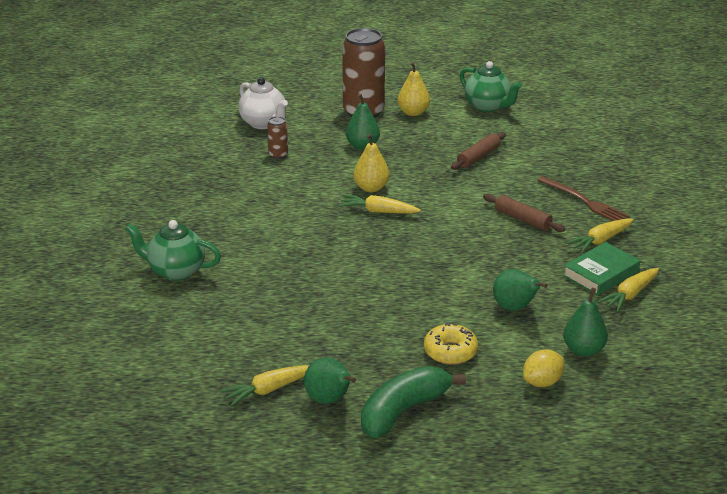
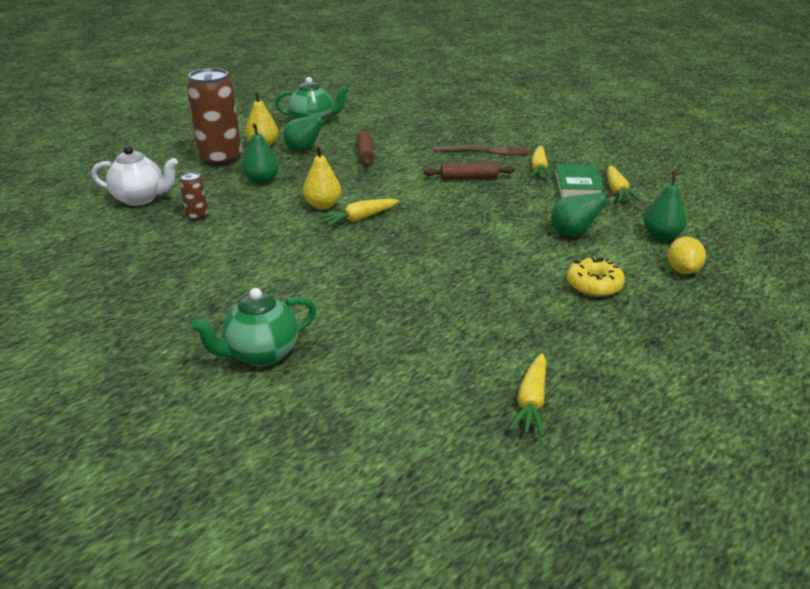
camera: 45 degrees left, 0 degrees up
green pear [304,358,356,404] -> green pear moved to [283,113,332,151]
green banana [361,366,466,438] -> none

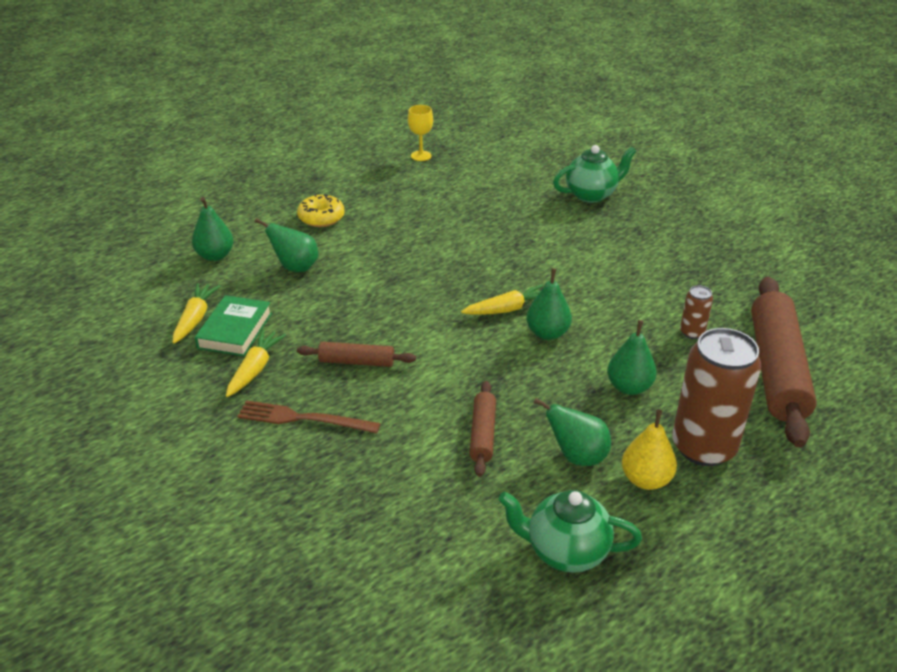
camera: 170 degrees left, 5 degrees up
white teapot [91,146,178,206] -> brown rolling pin [751,277,817,447]
yellow pear [303,145,341,210] -> green pear [526,268,572,340]
yellow carrot [509,353,546,437] -> yellow goblet [408,105,433,161]
yellow lemon [667,237,706,274] -> none

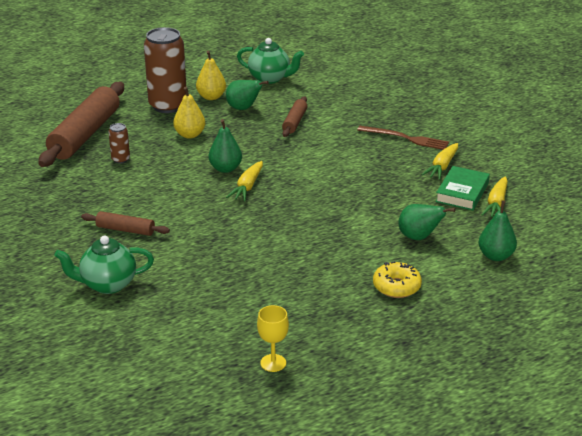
camera: 170 degrees left, 5 degrees down
brown rolling pin [297,342,416,367] -> brown rolling pin moved to [81,211,170,236]
yellow carrot [461,284,543,315] -> yellow carrot turned 60 degrees counterclockwise [226,161,263,201]
green pear [607,320,657,395] -> yellow pear [173,87,205,138]

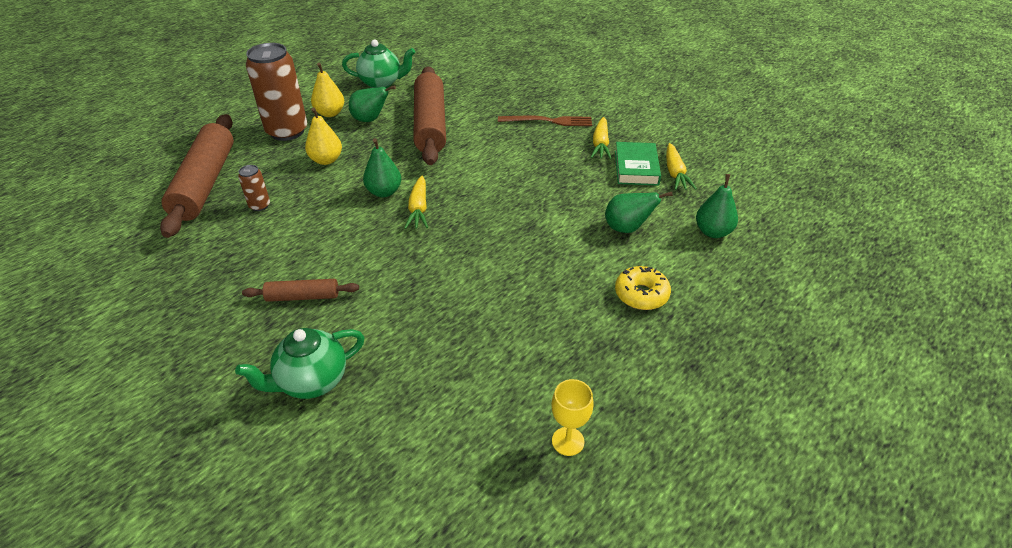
camera: 20 degrees left, 10 degrees up
brown rolling pin [282,97,307,137] -> brown rolling pin [413,67,446,165], size x2.08

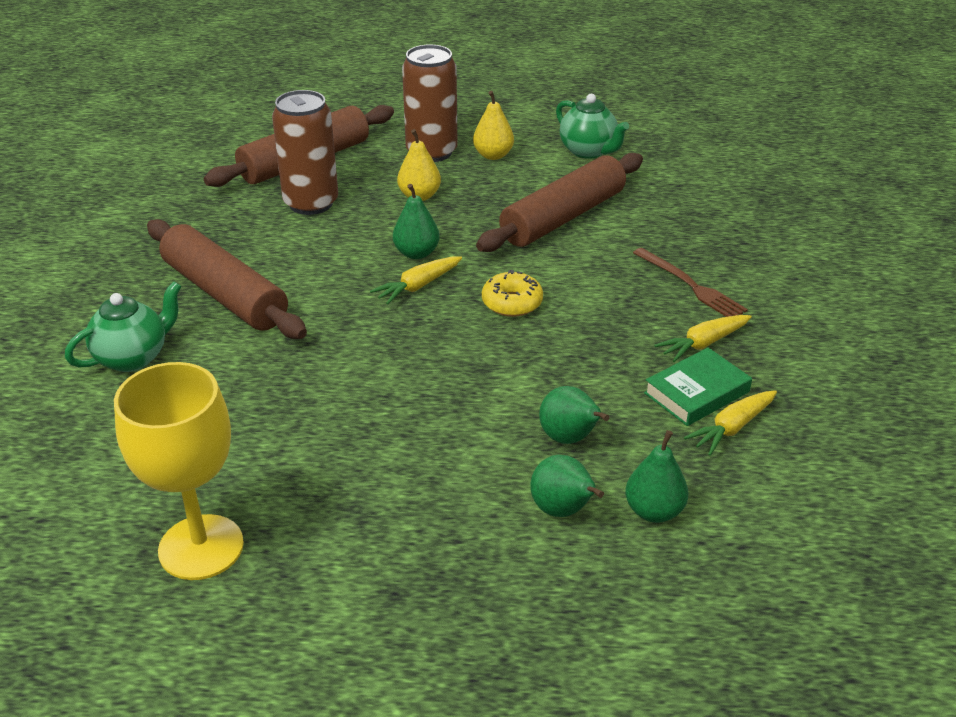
camera: 50 degrees right, 5 degrees down
green teapot [235,328,365,399] -> green teapot turned 120 degrees clockwise [65,281,182,372]
brown can [238,165,270,211] -> brown can [272,90,338,215], size x2.24
brown rolling pin [242,279,359,302] -> brown rolling pin [147,219,307,339], size x2.08
green pear [349,85,396,122] -> green pear moved to [530,455,604,517]
yellow goblet [551,379,594,456] -> yellow goblet [114,362,244,580], size x2.17
yellow donut [615,266,671,310] -> yellow donut moved to [482,270,543,317]

